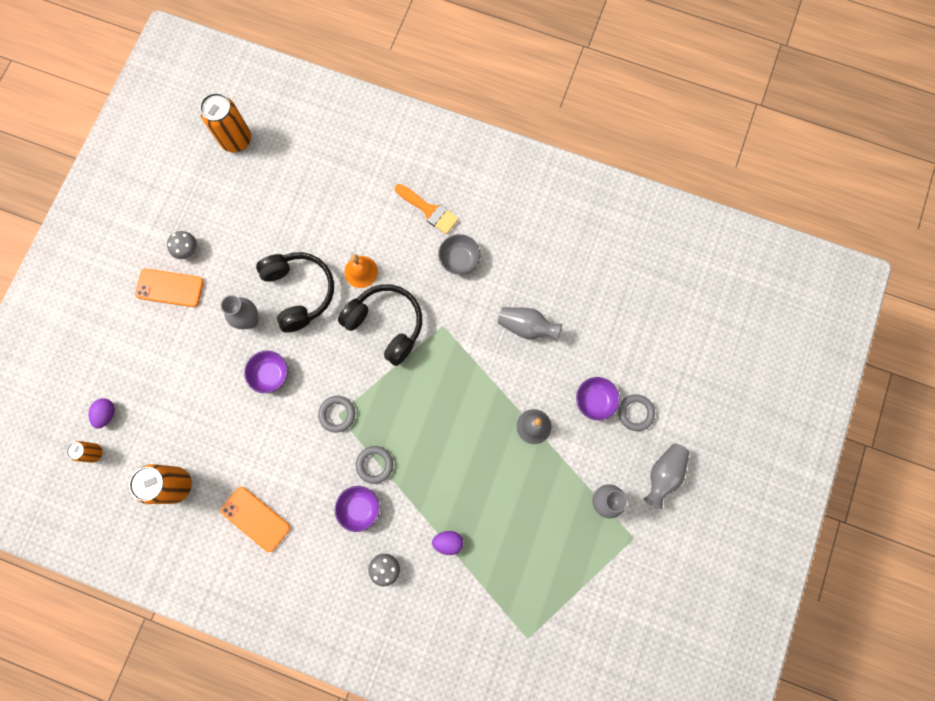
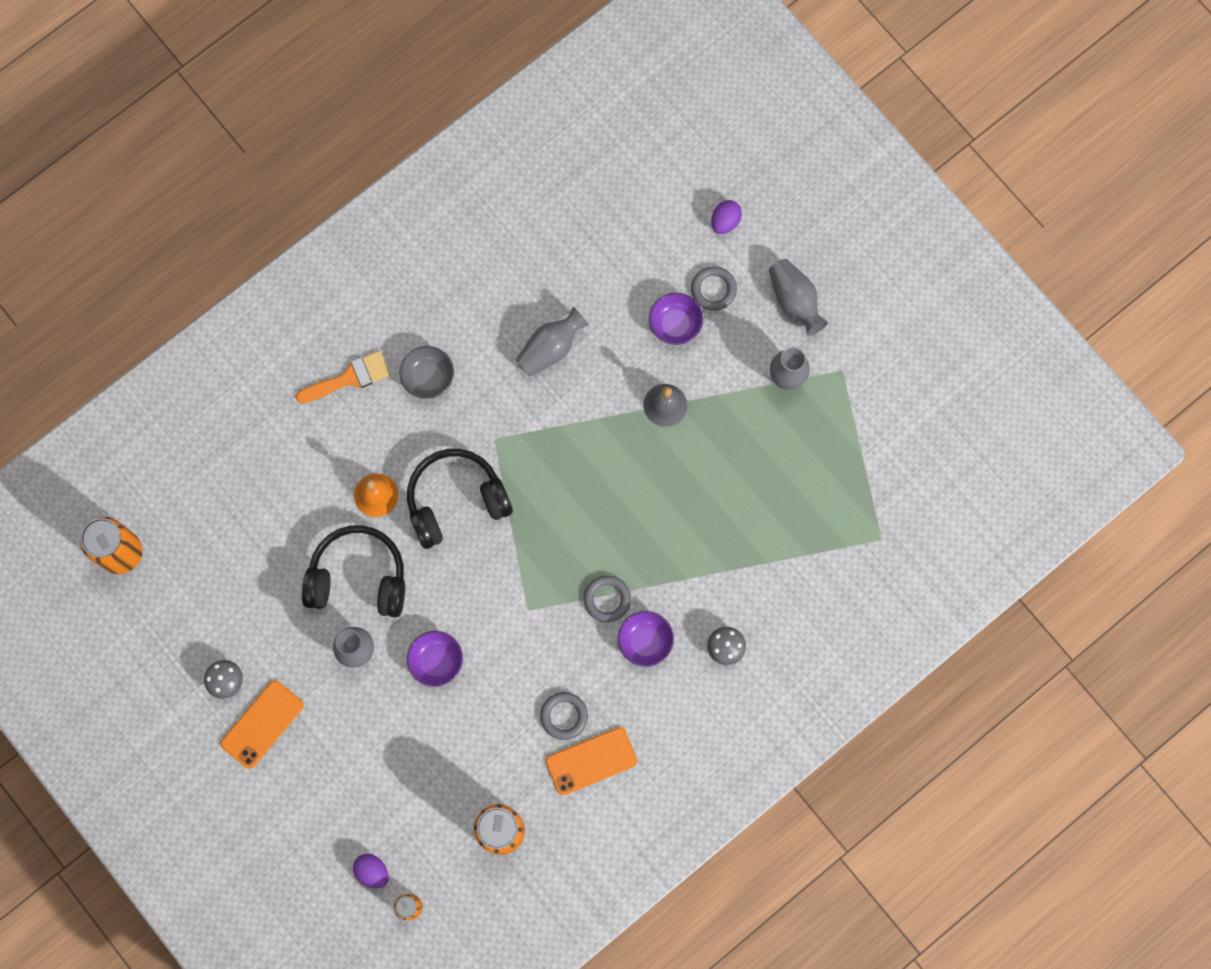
camera: 60 degrees left, 0 degrees up
grey ring [318,396,355,433] -> grey ring moved to [540,692,588,740]
purple egg [432,531,464,555] -> purple egg moved to [711,200,742,234]

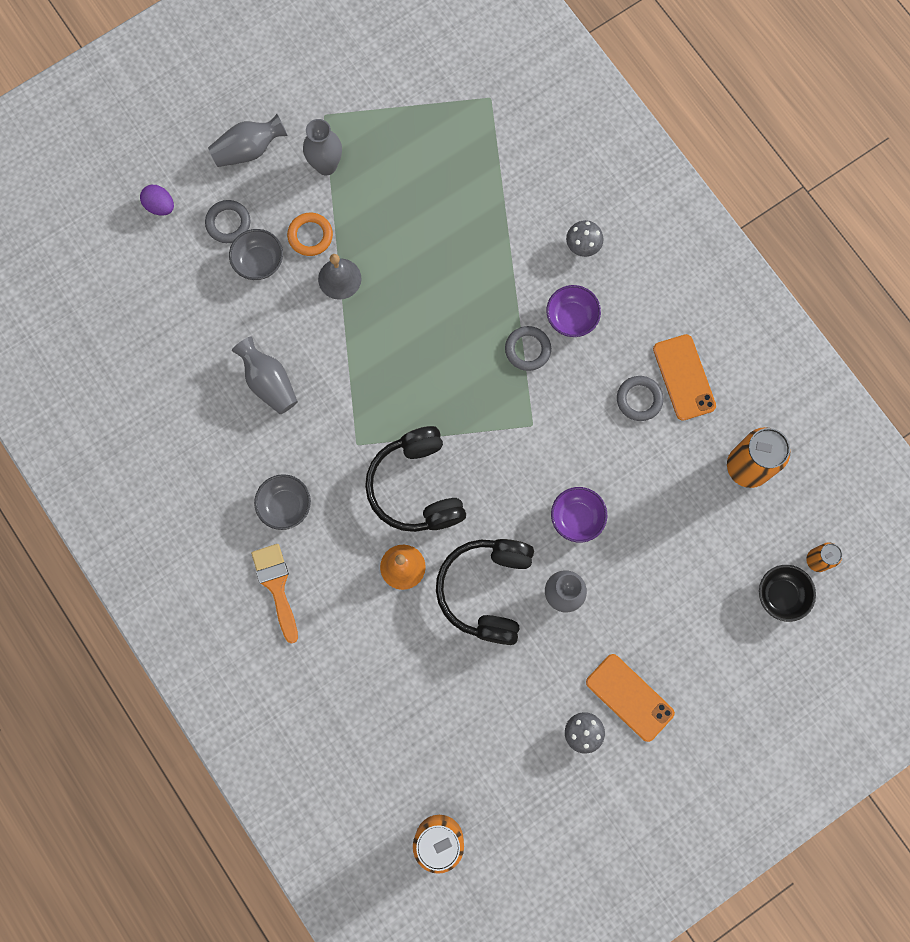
camera: 85 degrees left, 0 degrees up
purple egg [353,854,389,888] -> black bowl [759,565,816,622]
purple bowl [649,292,703,345] -> grey bowl [229,229,283,280]
none -> orange ring [287,213,333,256]

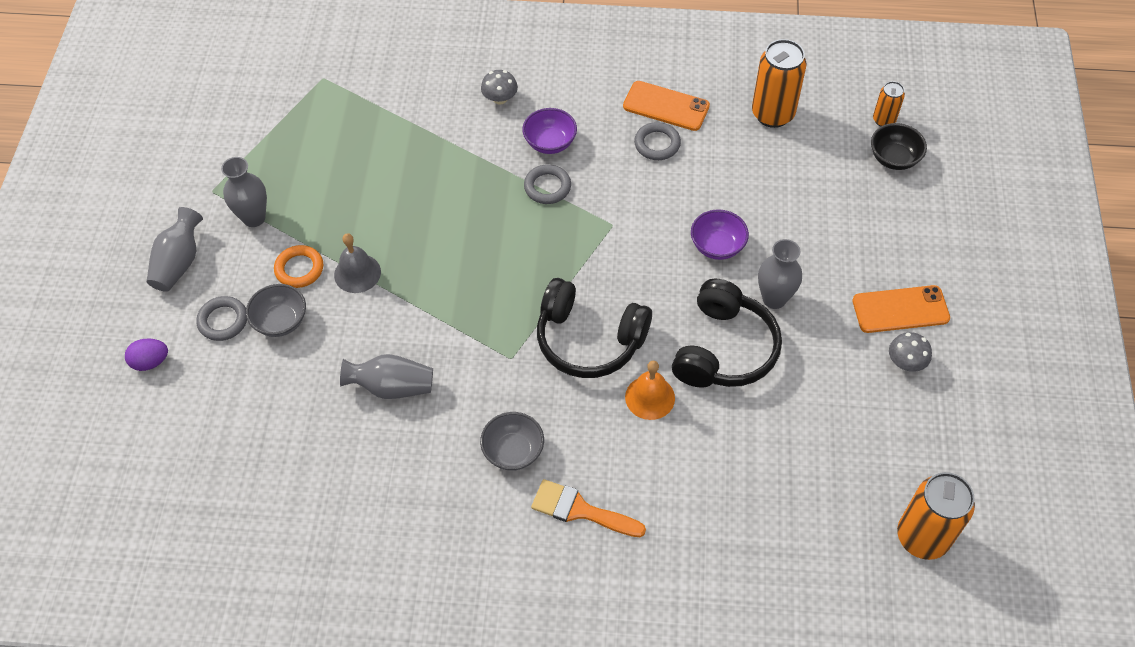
camera: 50 degrees left, 20 degrees down
black headphones [436,539,534,645] -> black headphones turned 120 degrees counterclockwise [672,279,782,388]

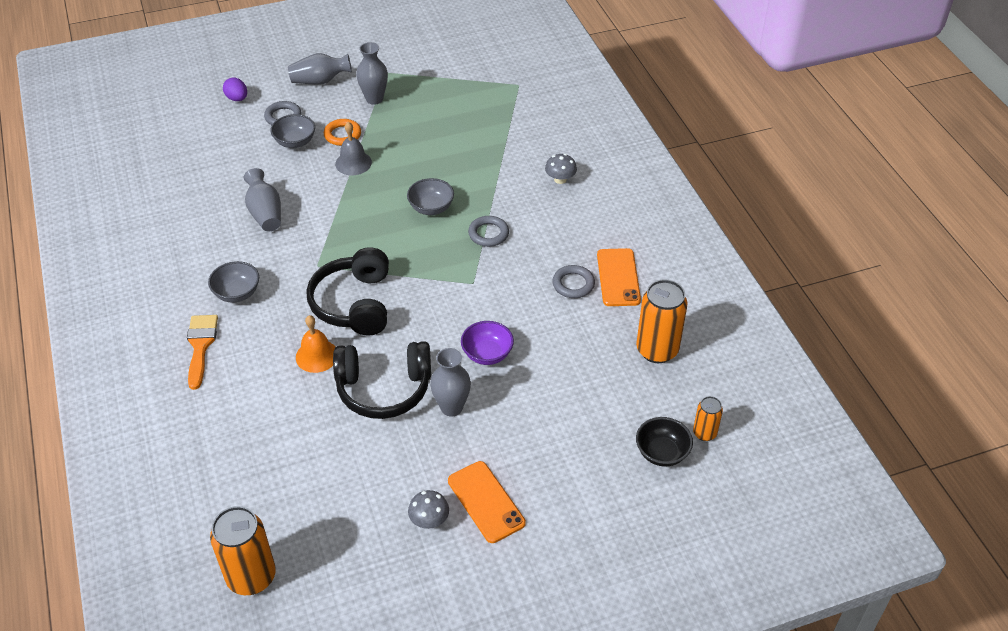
camera: 65 degrees right, 10 degrees down
purple bowl [522,108,577,154] -> none
none -> grey bowl [407,178,454,215]

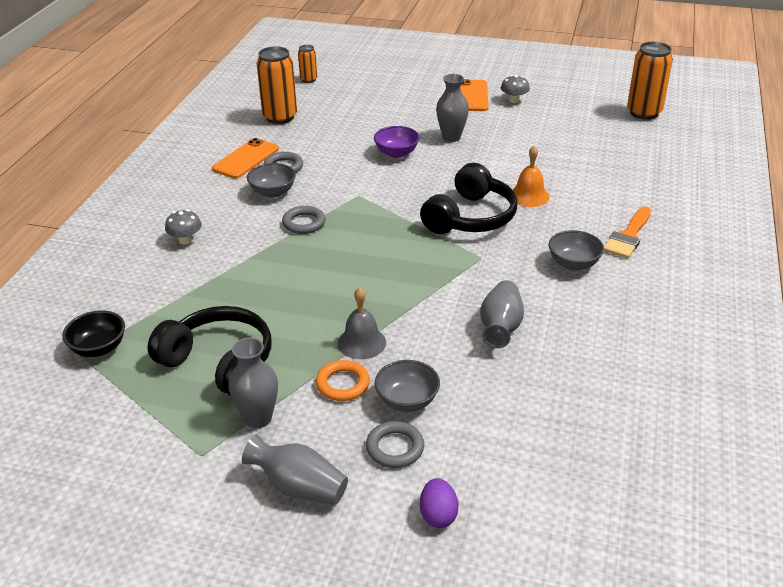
camera: 145 degrees left, 10 degrees down
black headphones [333,341,431,419] -> black headphones moved to [148,306,272,396]
grey bowl [407,178,454,215] -> grey bowl moved to [247,163,296,198]
black bowl [636,417,693,467] -> black bowl moved to [62,310,125,357]

